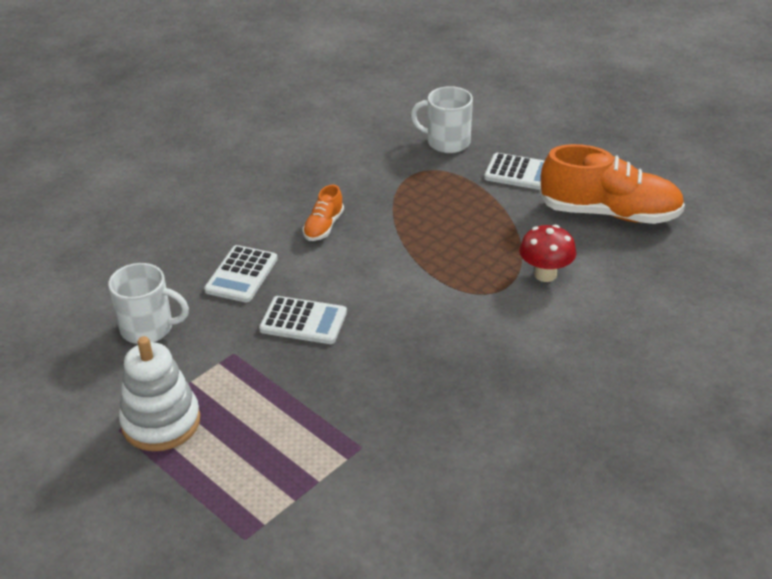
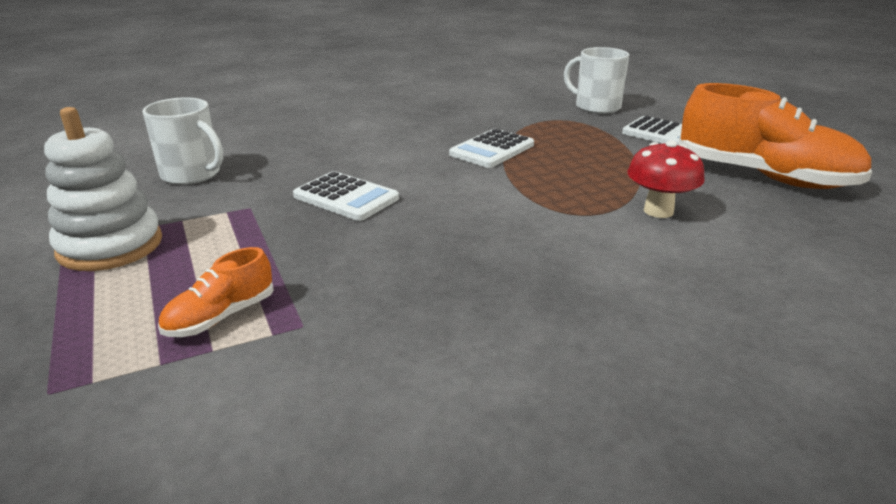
camera: 20 degrees right, 10 degrees down
white calculator [204,245,278,303] -> white calculator moved to [449,129,534,168]
orange shoe [303,185,344,241] -> orange shoe moved to [158,247,274,337]

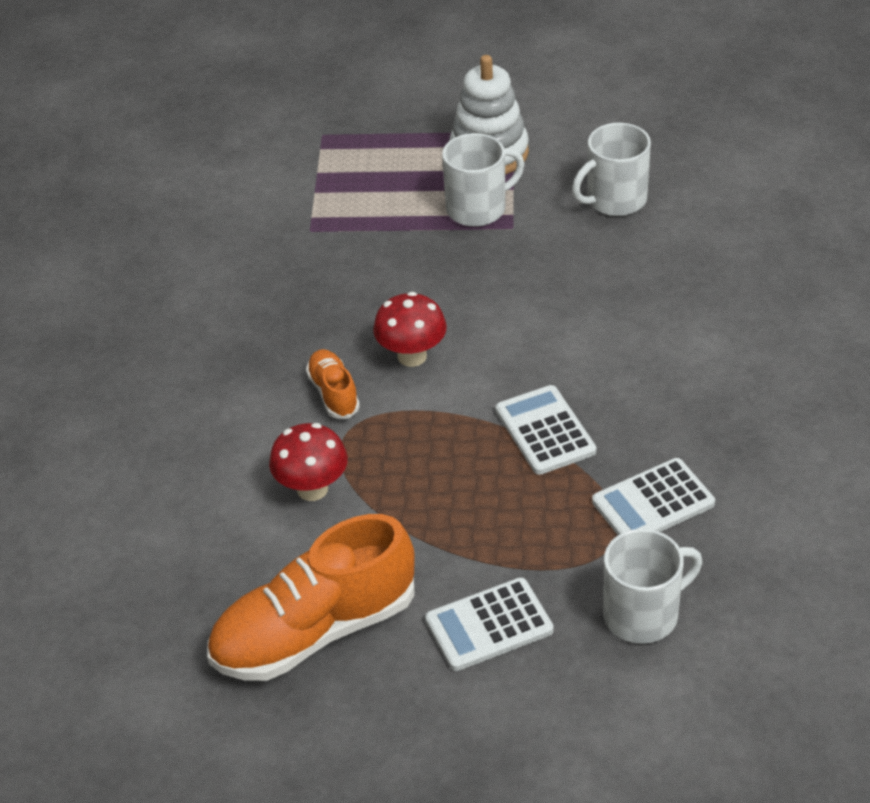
camera: 120 degrees right, 15 degrees up
orange shoe [158,247,274,337] -> orange shoe moved to [306,349,360,419]
white calculator [293,171,399,221] -> white calculator moved to [592,458,715,535]
none -> red mushroom [373,292,447,367]
none -> white mug [442,133,524,227]

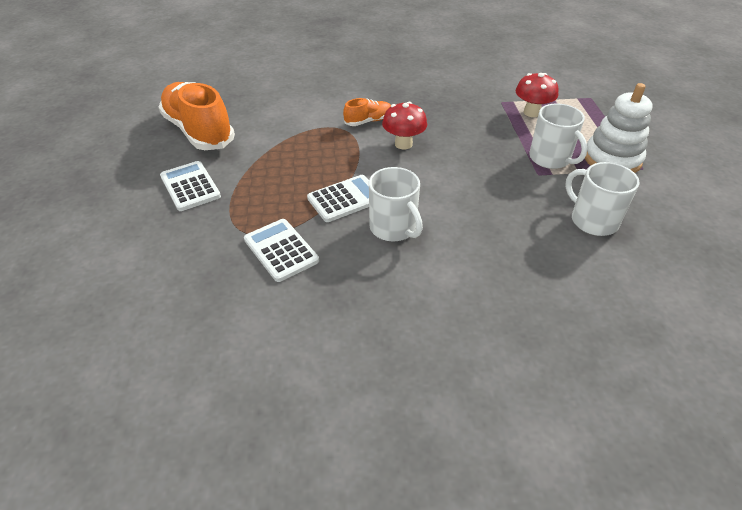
camera: 80 degrees right, 0 degrees up
red mushroom [269,423,348,501] -> red mushroom moved to [515,73,559,117]
white mug [603,529,702,644] -> white mug moved to [369,167,423,241]

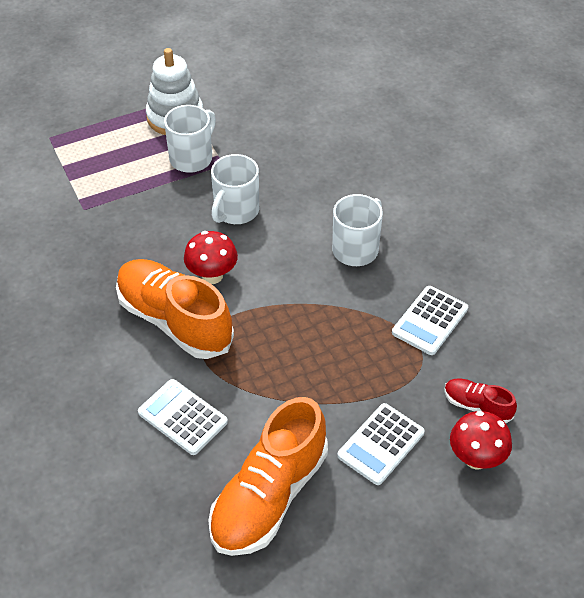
camera: 110 degrees left, 5 degrees up
white calculator [307,175,369,222] -> white calculator moved to [138,379,228,455]
orange shoe [343,98,391,126] -> orange shoe [116,259,234,359], size x2.11
red mushroom [515,73,559,117] -> red mushroom moved to [450,411,512,470]
white mug [565,162,639,236] -> white mug moved to [211,154,259,224]
none -> red shoe [444,379,517,423]

